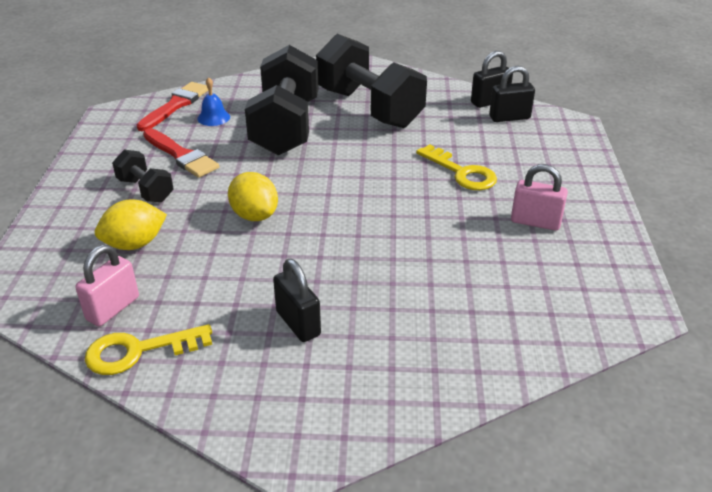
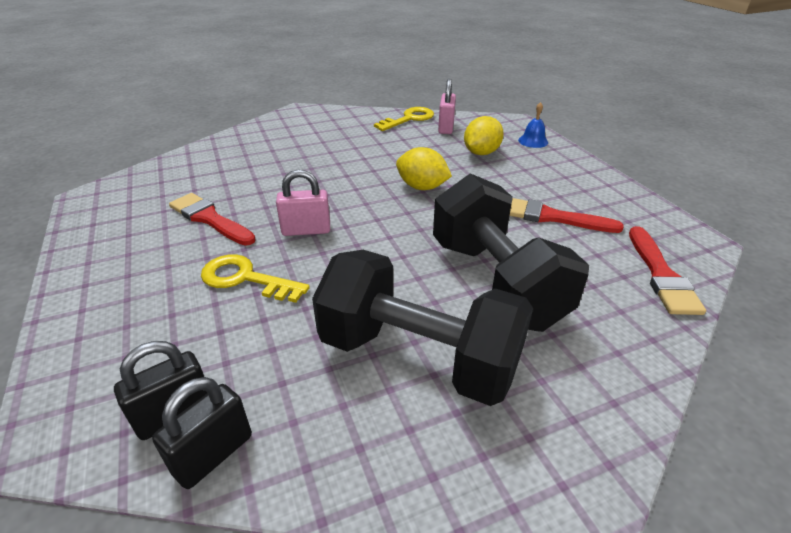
camera: 155 degrees right, 0 degrees up
black dumbbell [112,149,174,202] -> none
blue bell [197,77,230,126] -> blue bell moved to [518,102,548,148]
black padlock [273,259,321,342] -> none
pink padlock [511,164,568,231] -> pink padlock moved to [276,169,330,236]
none -> red brush [169,193,256,246]

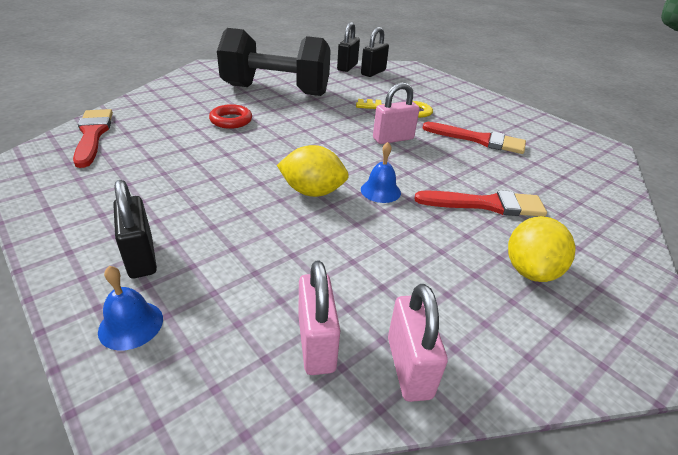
camera: 160 degrees right, 0 degrees up
yellow key [374,107,434,131] -> pink padlock [388,284,448,402]
black dumbbell [433,173,589,332] -> red ring [209,104,252,129]
yellow lemon [464,116,504,155] -> yellow lemon moved to [508,216,576,282]
red brush [510,198,624,233] -> red brush moved to [415,190,547,217]
none -> black padlock [113,180,157,278]
none -> blue bell [361,142,401,203]

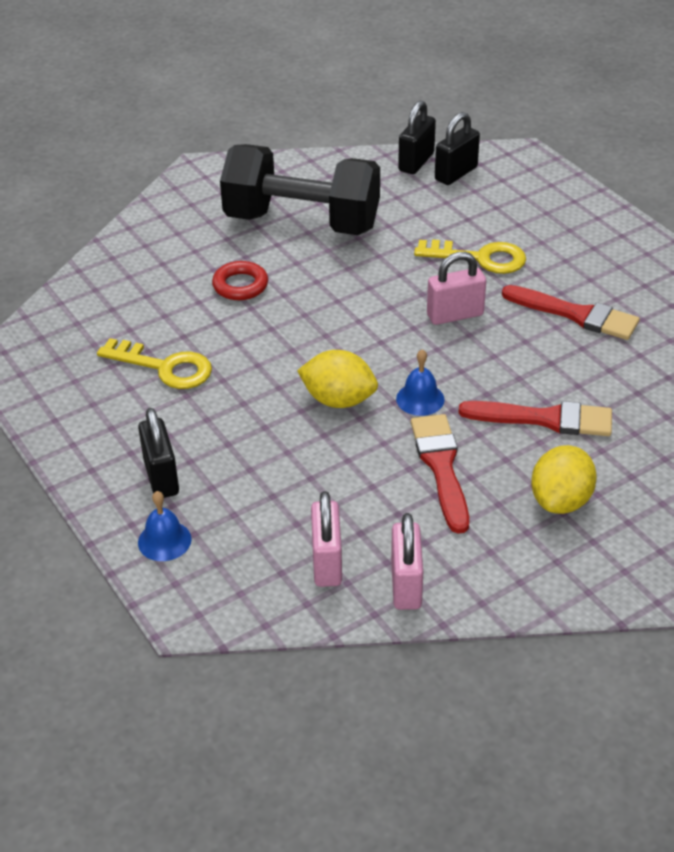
camera: 10 degrees right, 5 degrees up
red brush [73,109,113,168] -> red brush moved to [411,414,469,534]
none -> yellow key [97,338,212,389]

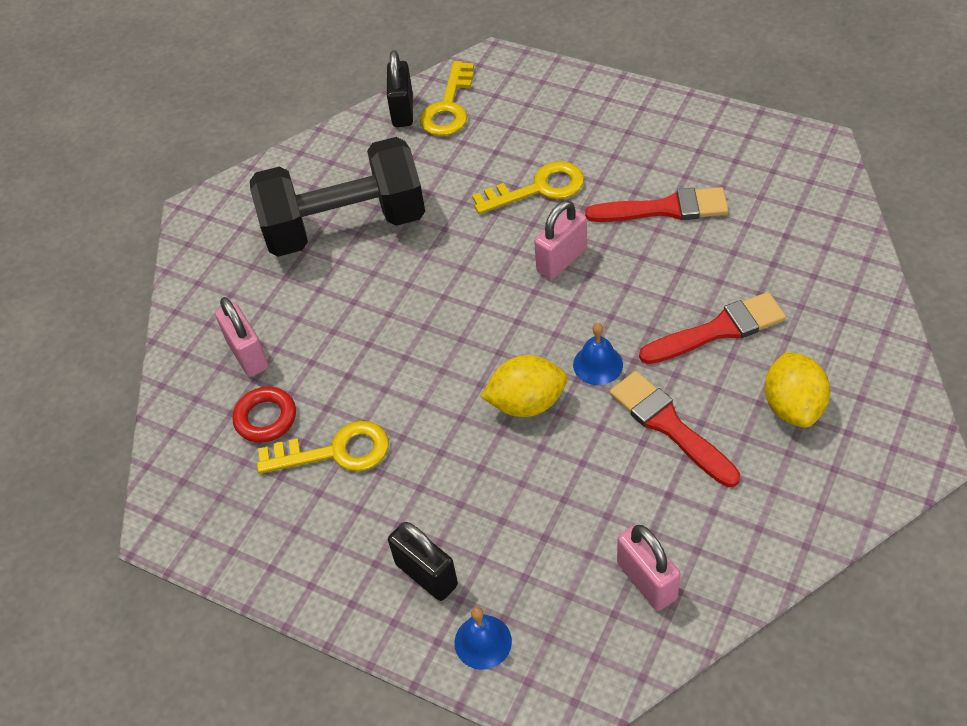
camera: 25 degrees left, 10 degrees up
red ring [212,261,268,300] -> red ring moved to [232,387,296,443]
pink padlock [391,513,423,610] -> pink padlock moved to [215,297,268,377]
black padlock [435,112,480,185] -> yellow key [420,61,474,136]

